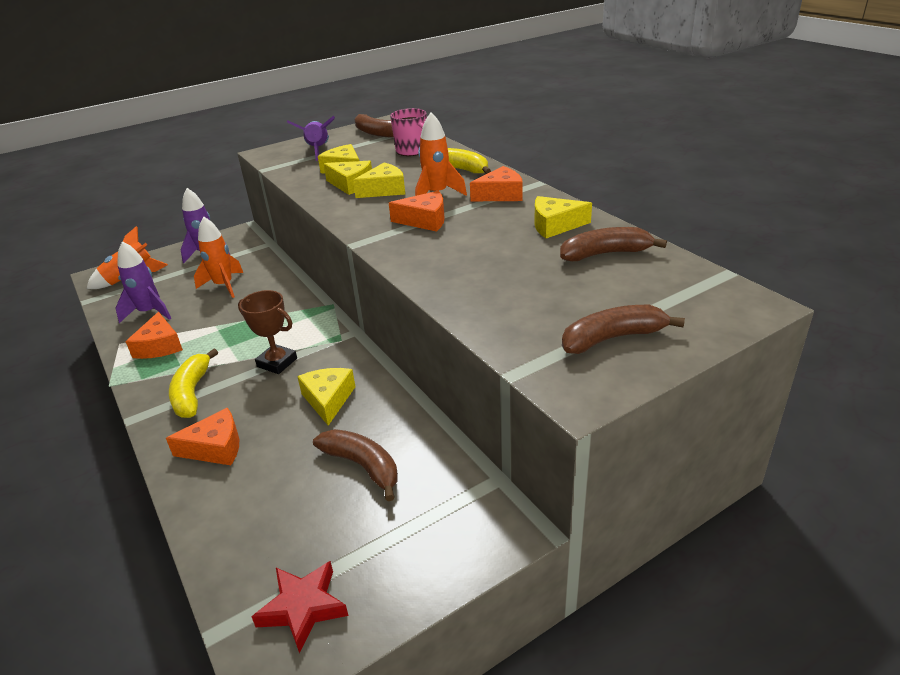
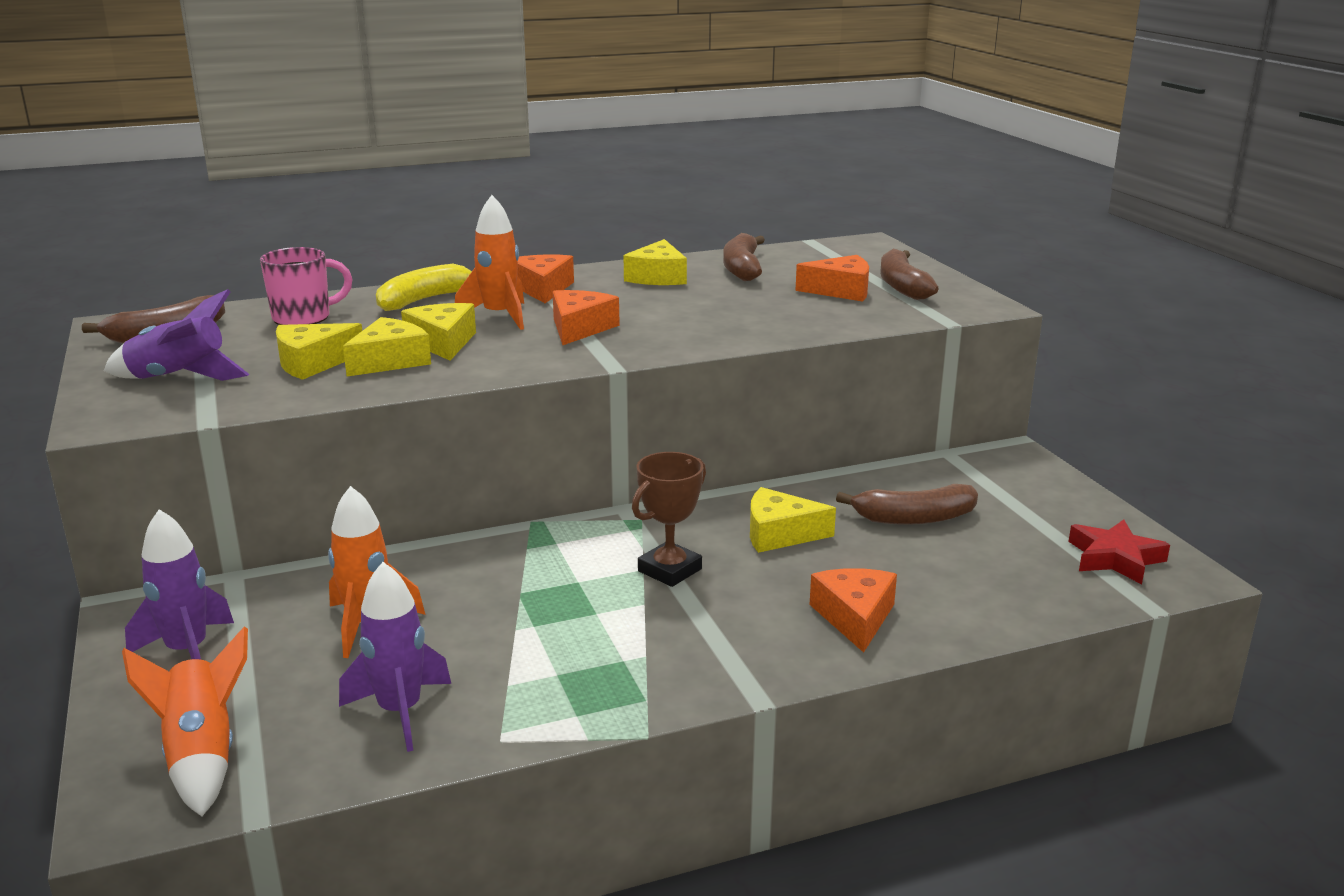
camera: 80 degrees left, 10 degrees down
orange cheese [125,312,183,359] -> orange cheese moved to [795,255,869,302]
yellow banana [169,349,218,418] -> none
brown banana [313,429,398,501] -> brown banana turned 150 degrees counterclockwise [836,484,978,525]

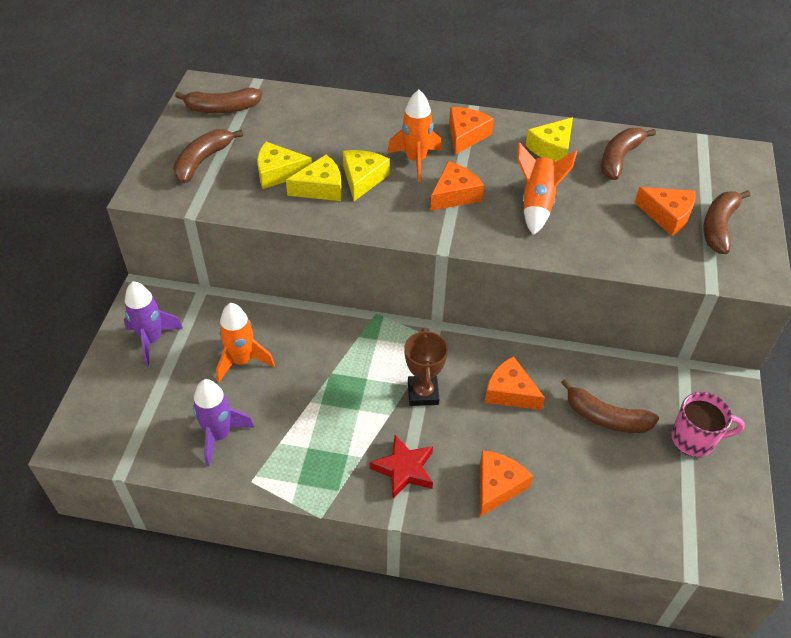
camera: 30 degrees right, 25 degrees up
purple rocket [104,289,249,381] -> brown banana [173,129,243,183]
orange rocket [122,626,248,816] -> orange rocket moved to [517,142,577,235]
pink mug [260,247,352,325] -> pink mug moved to [671,392,745,457]
yellow banana [376,264,472,311] -> none
brown trophy [632,452,706,587] -> brown trophy turned 75 degrees counterclockwise [404,328,448,406]
yellow cheese [750,487,836,553] -> orange cheese [485,356,545,410]
red star [1068,519,1170,584] -> red star moved to [370,435,433,498]

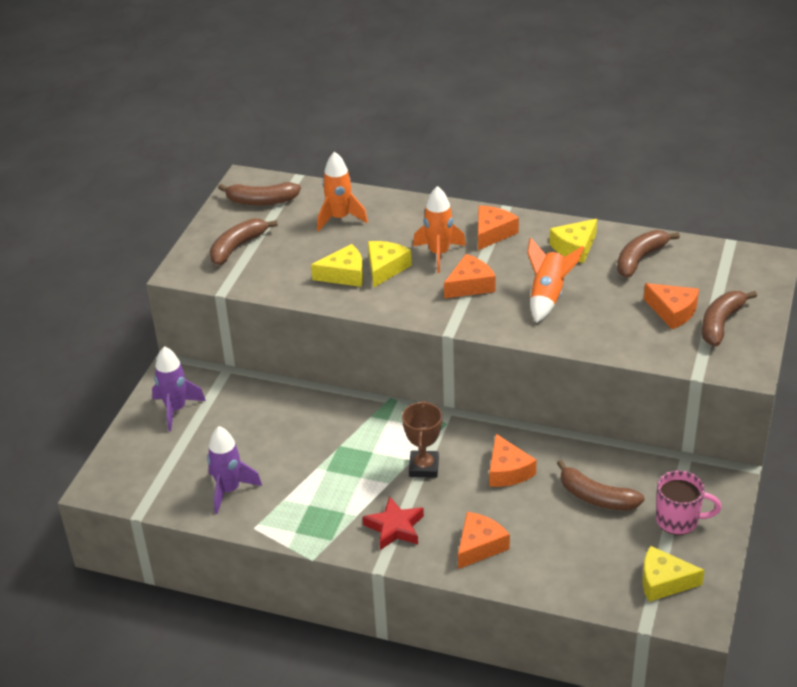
camera: 10 degrees right, 10 degrees down
orange rocket [216,303,275,382] -> orange rocket moved to [317,152,368,231]
yellow cheese [257,142,312,189] -> yellow cheese moved to [643,546,705,602]
orange cheese [485,356,545,410] -> orange cheese turned 150 degrees counterclockwise [489,434,537,487]

